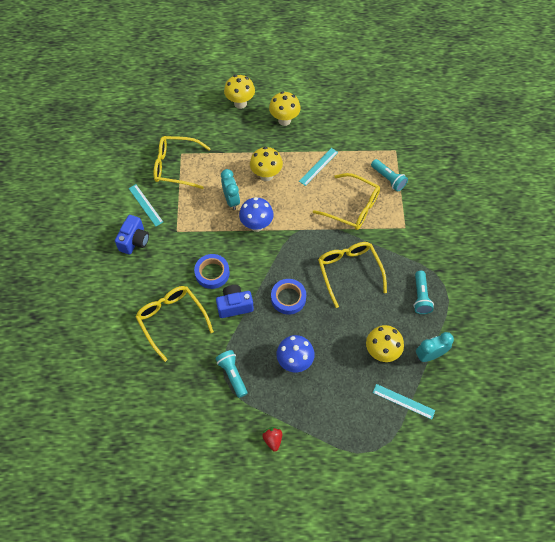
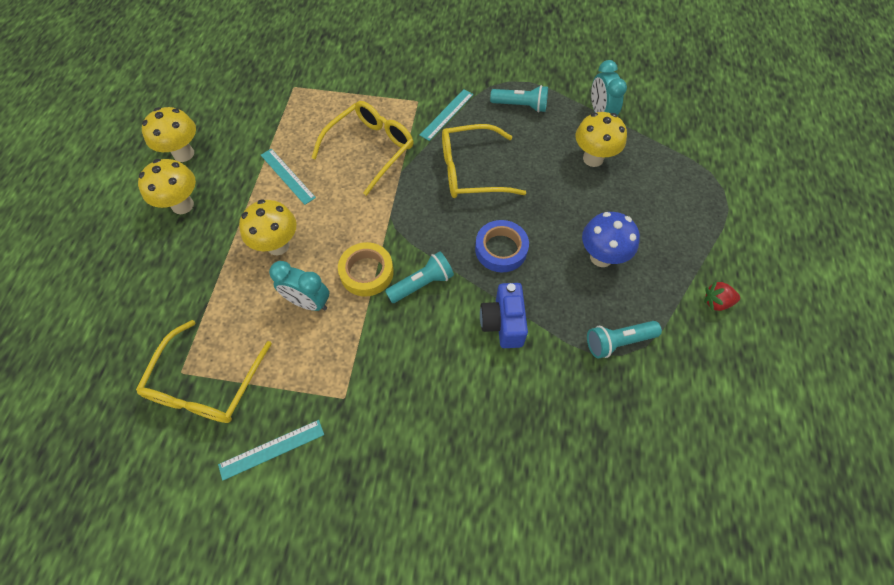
camera: 80 degrees left, 0 degrees up
blue camera [115,215,149,255] -> none
yellow glasses [136,286,214,362] -> none
blue tape [194,254,230,289] -> none
turquoise clock [221,169,240,210] -> turquoise clock turned 150 degrees counterclockwise [269,261,329,311]
yellow mushroom [224,75,255,109] -> yellow mushroom moved to [142,107,196,162]
blue mushroom [239,197,274,232] -> yellow tape [338,242,394,297]
turquoise flashlight [371,159,408,192] -> turquoise flashlight moved to [385,251,454,303]
turquoise ruler [373,384,435,420] -> turquoise ruler moved to [419,89,473,141]

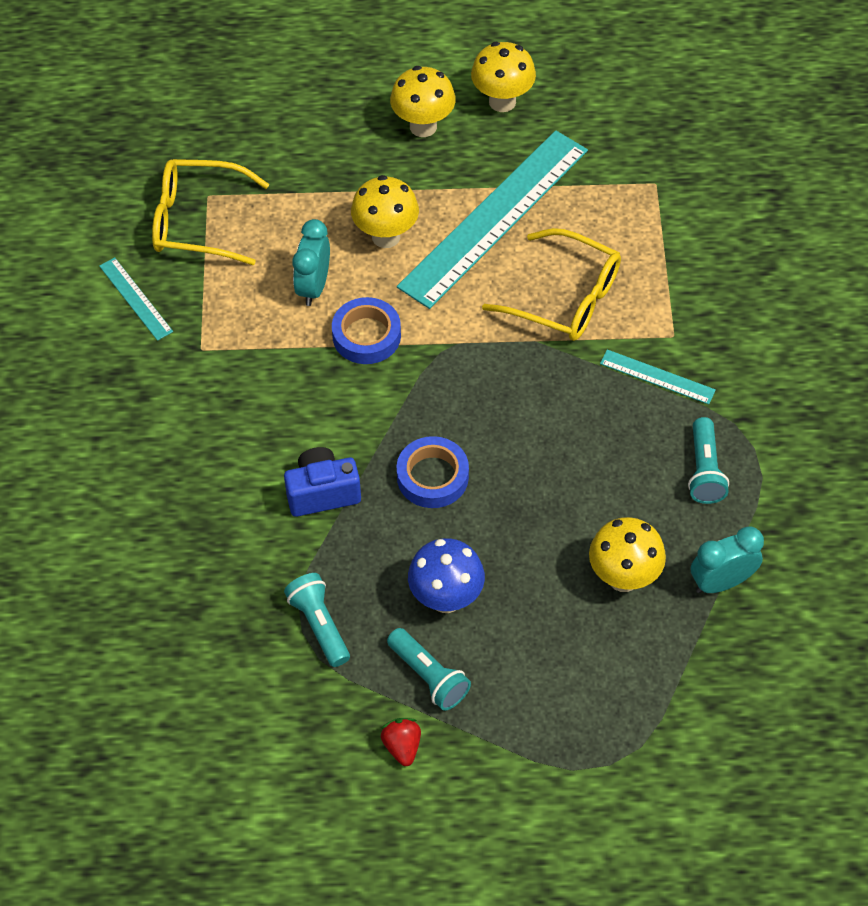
camera: 80 degrees right, 5 degrees down
turquoise ruler [261,149,316,205] -> turquoise ruler [397,130,588,309], size x2.32
yellow tape [338,242,394,297] -> blue tape [332,297,401,364]
turquoise flashlight [385,251,454,303] -> turquoise flashlight moved to [387,628,471,711]
yellow glasses [442,124,526,198] -> none

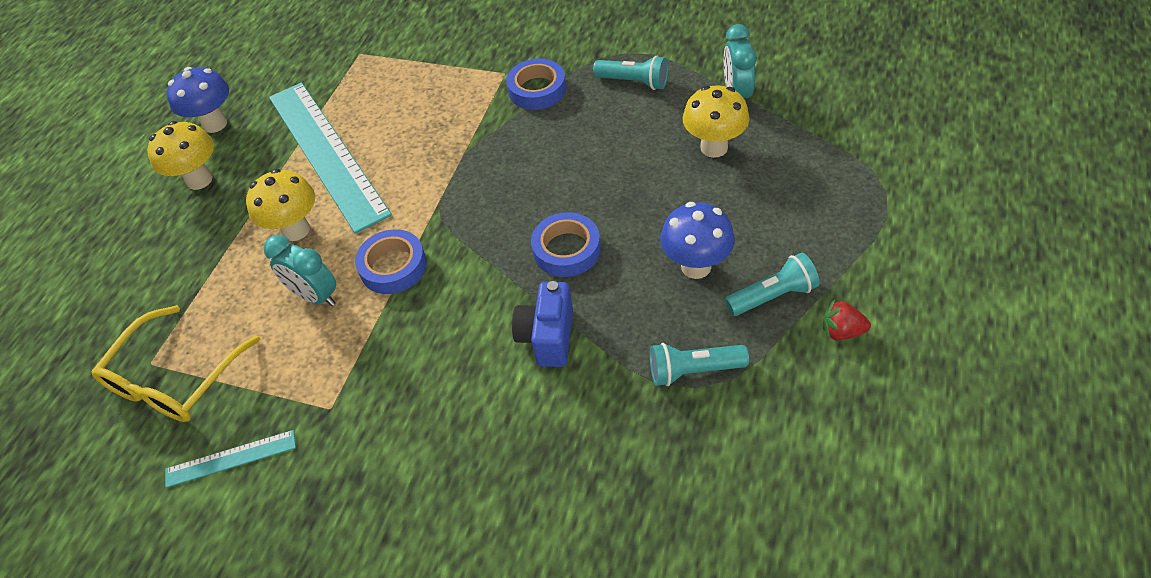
camera: 65 degrees left, 5 degrees down
yellow mushroom [471,42,536,112] -> blue mushroom [167,67,229,133]
yellow glasses [482,228,621,341] -> none
turquoise ruler [600,349,716,404] -> blue tape [506,59,566,110]

